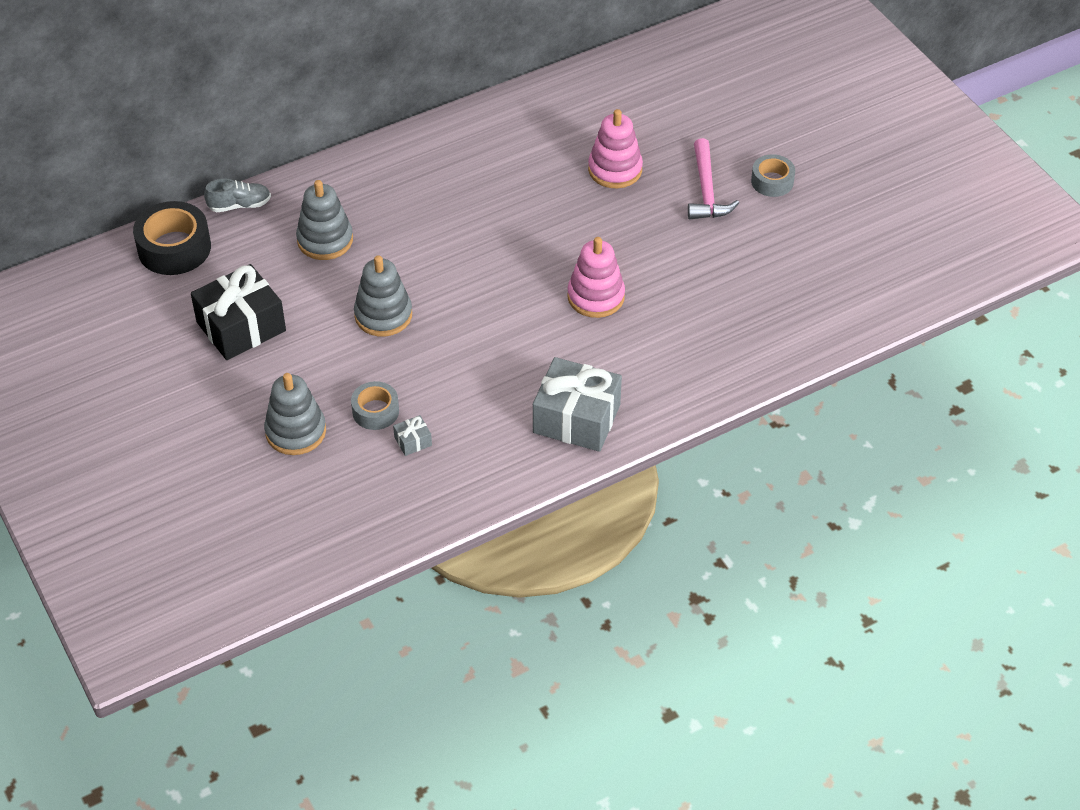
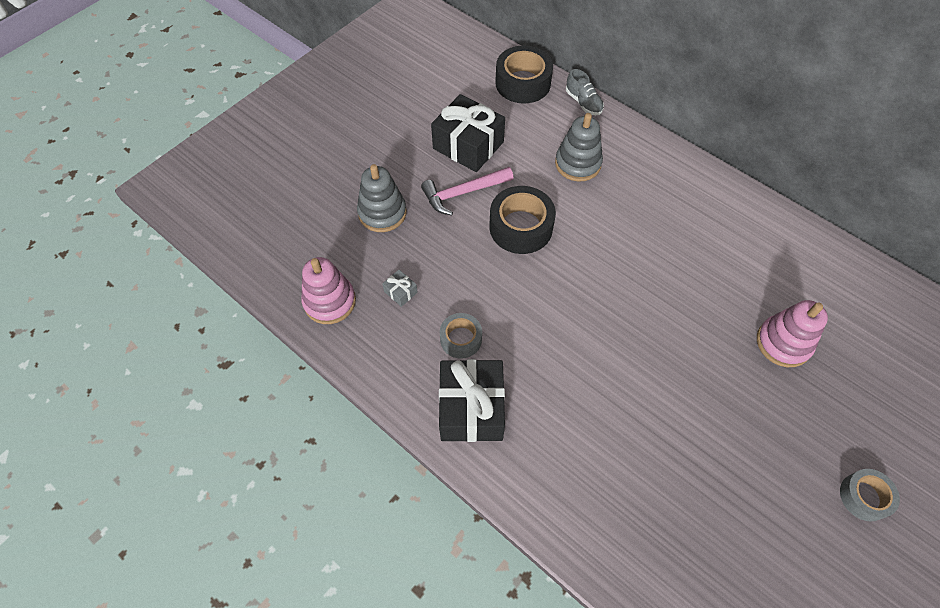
camera: 70 degrees right, 10 degrees up
grey tape [351,381,399,430] -> grey tape moved to [440,313,482,359]
grey stacking toy [354,255,412,337] -> black tape [489,186,556,254]
grey gift [533,357,622,452] -> black gift [439,359,505,442]
pink stacking toy [567,237,625,318] -> pink stacking toy moved to [301,257,356,324]
pink hammer [688,138,739,219] -> pink hammer moved to [421,167,513,215]

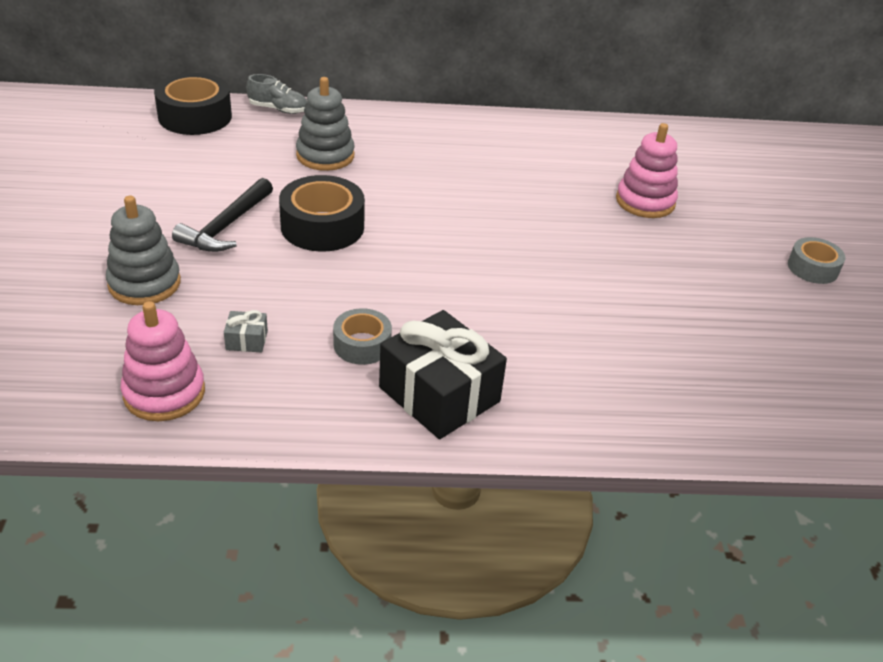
camera: 45 degrees left, 20 degrees down
pink hammer [421,167,513,215] -> black hammer [172,178,273,252]
black gift [431,94,505,172] -> none

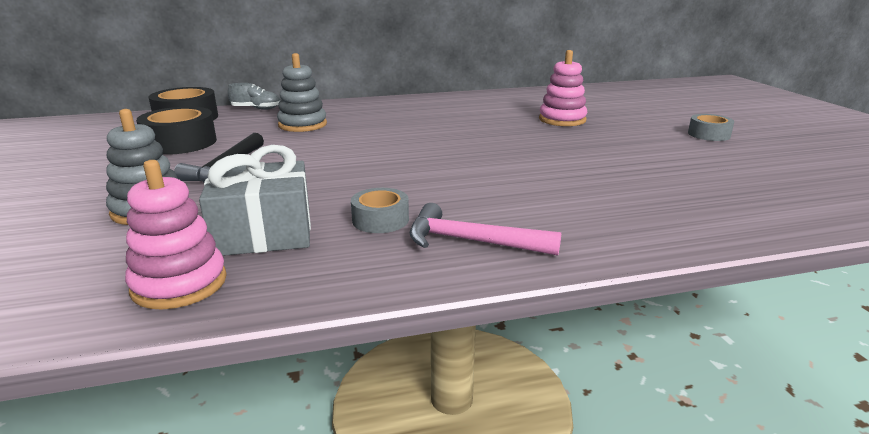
camera: 10 degrees left, 15 degrees down
grey gift [224,310,268,353] -> grey gift [199,145,311,256], size x2.42
black tape [279,175,365,252] -> black tape moved to [136,107,217,155]
black gift [379,310,507,439] -> pink hammer [410,203,561,256]

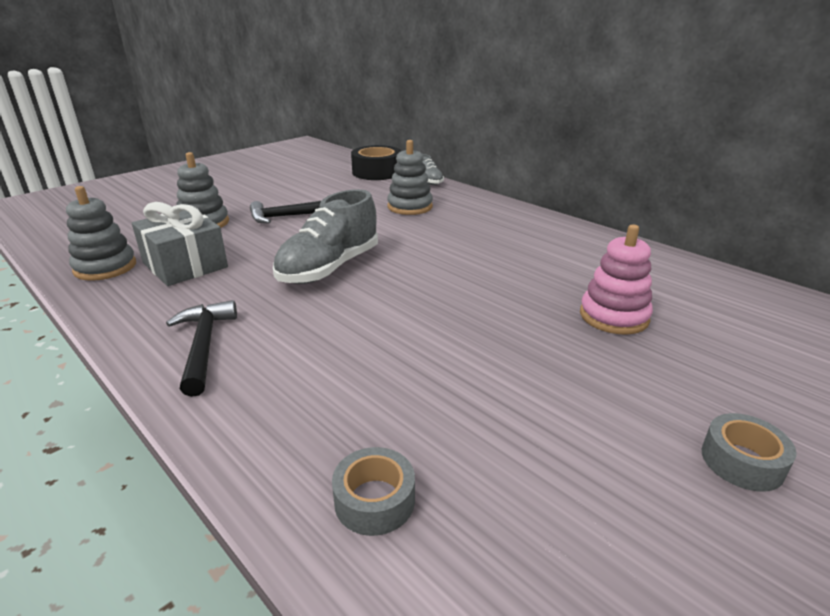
camera: 60 degrees right, 5 degrees up
pink stacking toy [125,160,227,310] -> grey stacking toy [66,186,136,281]
black tape [136,107,217,155] -> none
grey tape [351,188,409,233] -> grey tape moved to [332,447,415,536]
pink hammer [410,203,561,256] -> black hammer [166,300,237,397]
none -> grey shoe [273,189,378,284]

